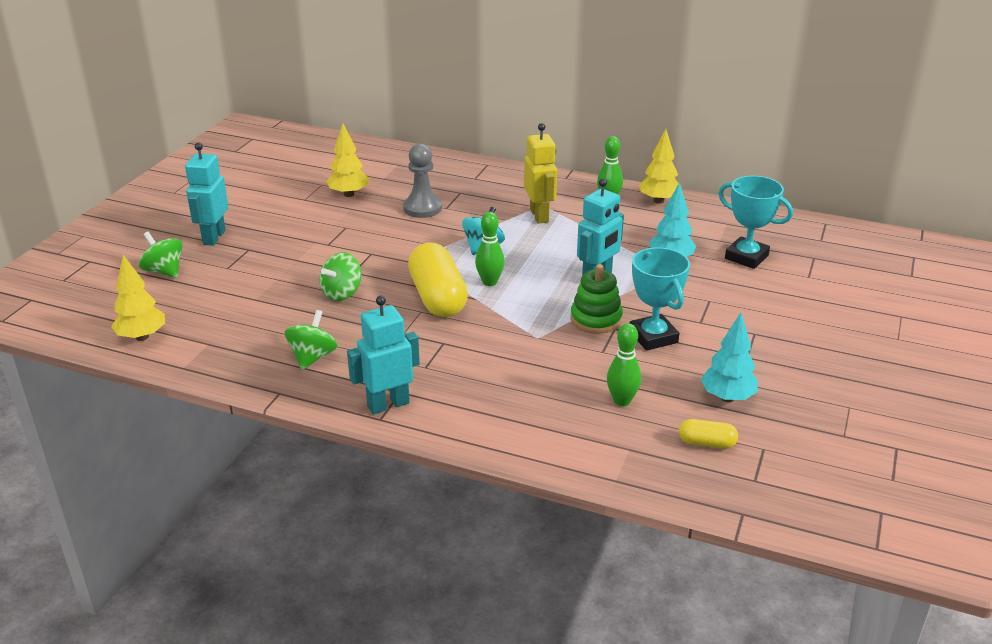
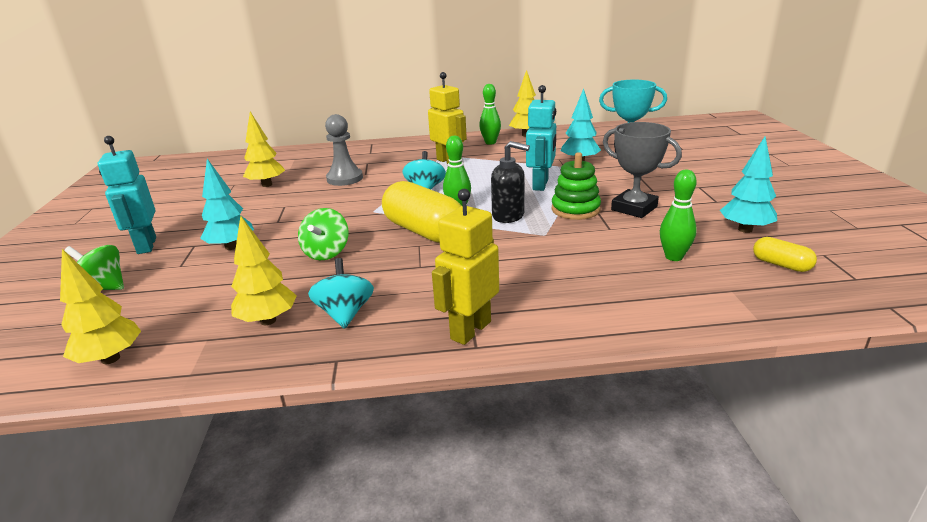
camera: 25 degrees left, 5 degrees down
green spinning top [285,310,337,370] -> turquoise spinning top [308,258,374,329]
turquoise robot [347,295,420,415] -> yellow robot [432,189,499,345]
turquoise trophy [630,247,690,351] -> grey trophy [603,122,682,218]
yellow capsule [679,419,738,449] -> yellow capsule turned 60 degrees clockwise [753,237,817,272]
none -> turquoise tree [200,159,254,250]
none -> yellow tree [231,215,297,325]
none -> black soap dispenser [491,141,530,223]

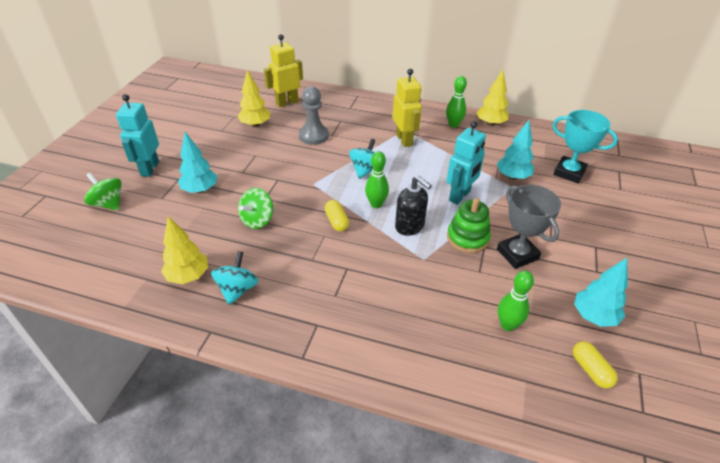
camera: 20 degrees right, 15 degrees up
yellow tree [60,249,141,364] -> none
yellow capsule [382,181,461,243] -> yellow capsule [324,200,349,231], size x0.47
yellow robot [432,189,499,345] -> yellow robot moved to [264,34,303,107]

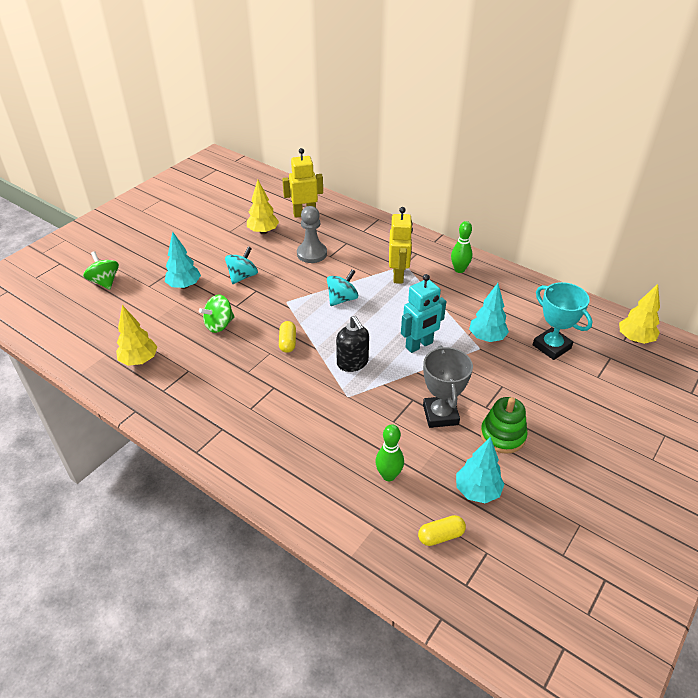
camera: 20 degrees right, 0 degrees up
turquoise robot [116,94,159,177] -> none
turquoise spinning top [211,251,258,305] -> turquoise spinning top moved to [225,246,258,284]
green bowling pin [365,151,389,208] -> none
green stacking toy [447,198,491,253] -> green stacking toy moved to [480,397,528,454]
yellow tree [476,70,509,126] -> yellow tree moved to [619,284,660,344]
yellow capsule [573,341,618,389] -> yellow capsule turned 75 degrees clockwise [418,515,466,546]

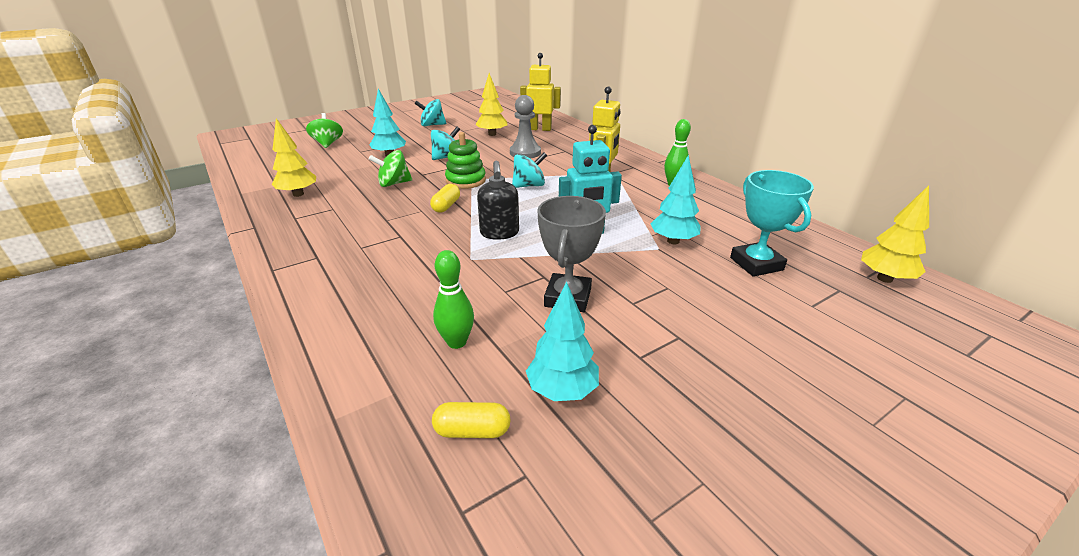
camera: 20 degrees right, 10 degrees down
green stacking toy [480,397,528,454] -> green stacking toy moved to [445,132,486,189]
none -> turquoise spinning top [415,99,446,126]

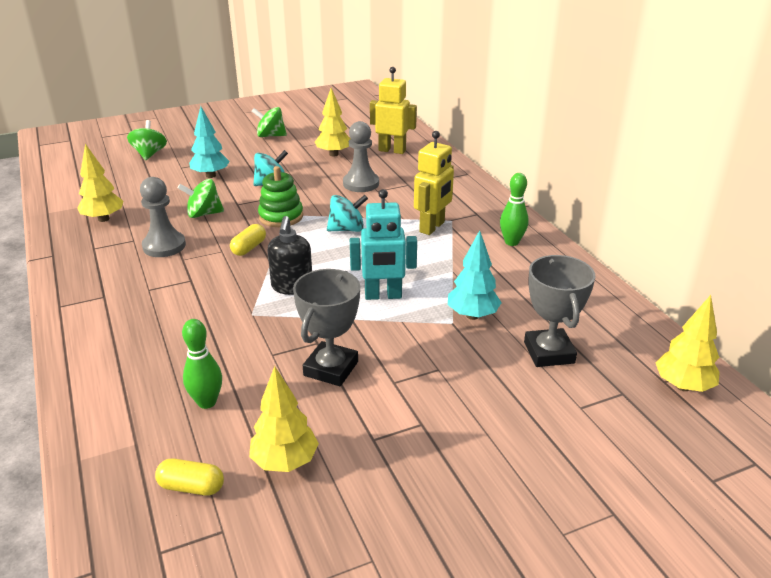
camera: 10 degrees right, 0 degrees up
turquoise spinning top [415,99,446,126] -> green spinning top [252,107,287,137]
turquoise tree [526,281,599,401] -> yellow tree [249,366,319,472]
turquoise trophy [730,170,814,277] -> grey trophy [524,255,595,367]
none -> grey pawn [140,177,186,257]

